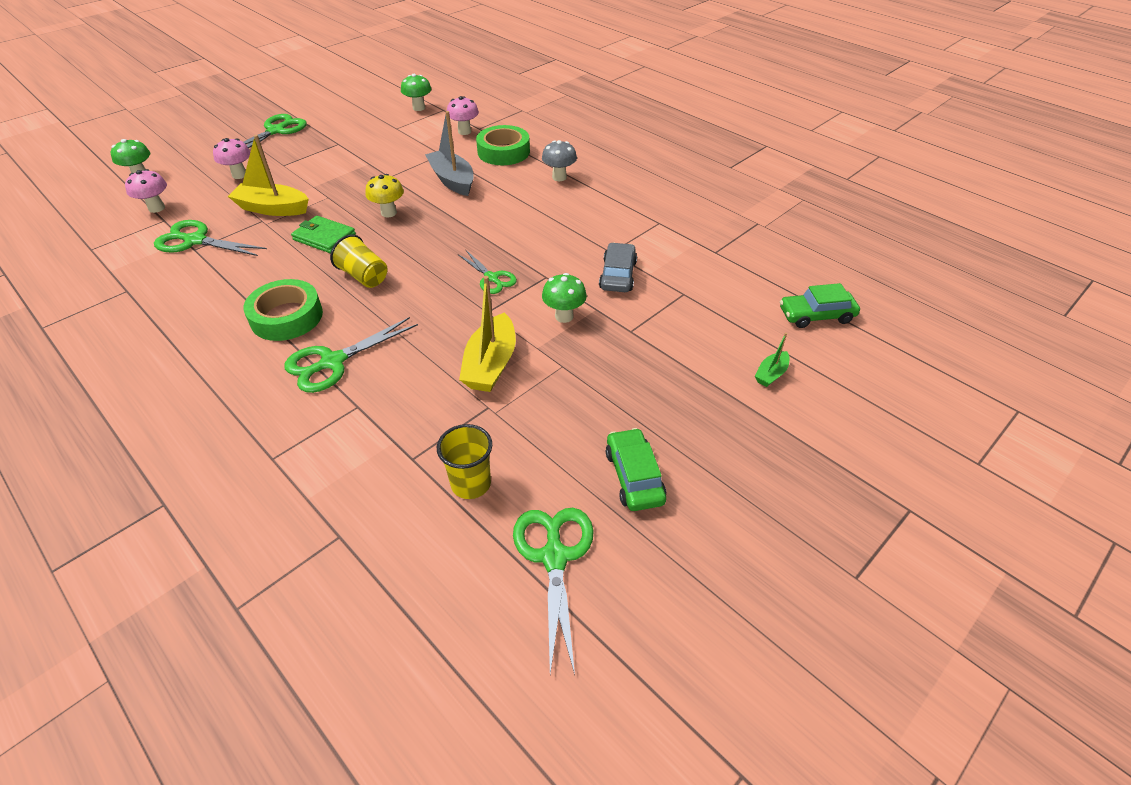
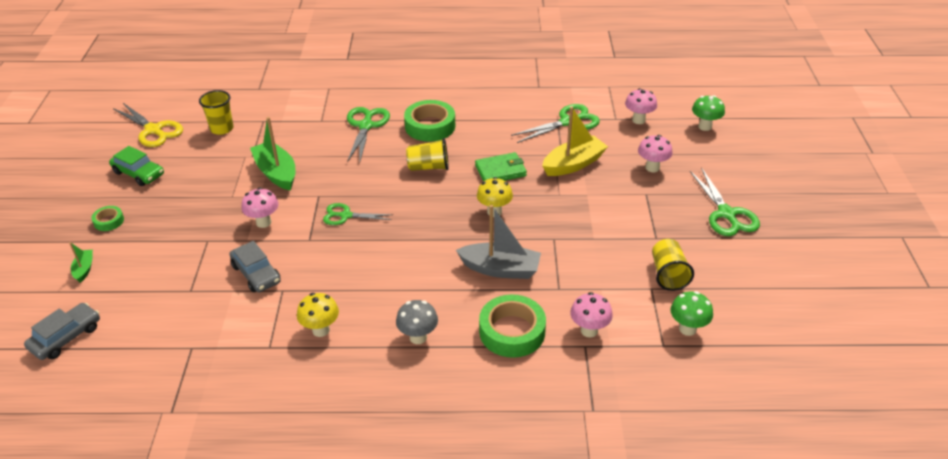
camera: 135 degrees right, 5 degrees down
yellow boat [459,276,516,392] -> green boat [250,117,295,191]
green scissors [513,508,594,675] -> yellow scissors [113,103,183,147]
green mushroom [542,273,587,323] -> pink mushroom [241,187,279,228]
green car [780,283,860,328] -> grey car [24,303,100,360]
none -> green tape [91,206,124,231]
none -> yellow mushroom [297,293,339,337]
none -> yellow cup [652,239,694,291]

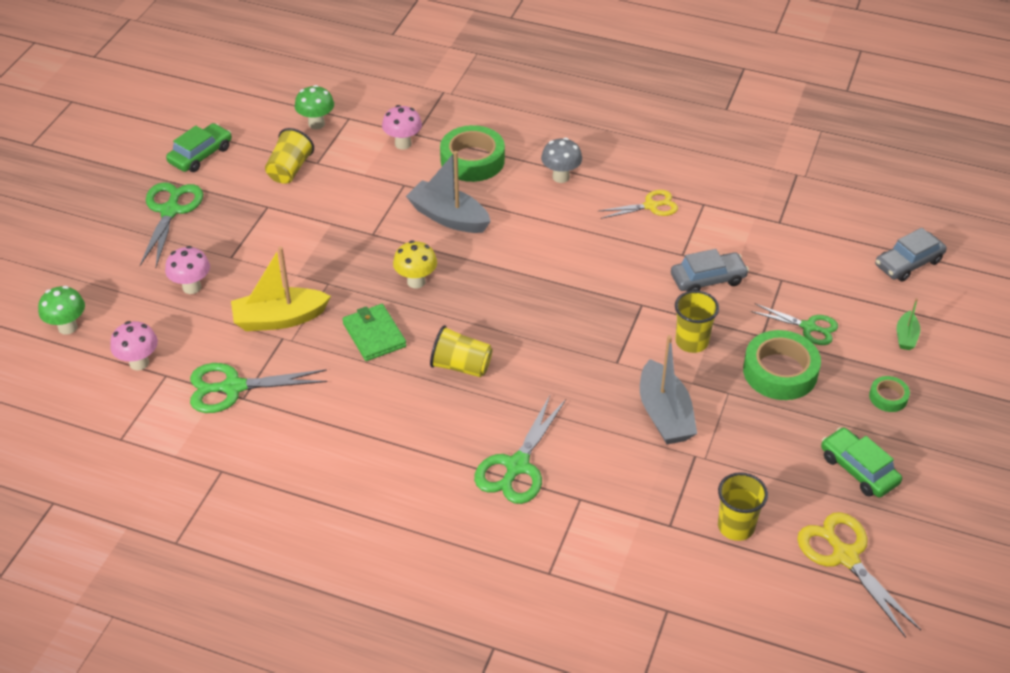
camera: 160 degrees left, 5 degrees up
grey car [230,241,281,292] -> grey car turned 90 degrees clockwise [671,249,749,292]
pink mushroom [241,187,279,228] -> yellow cup [675,291,719,353]
green boat [250,117,295,191] -> grey boat [640,335,697,444]
yellow mushroom [297,293,339,337] -> yellow scissors [599,190,678,219]
green scissors [323,203,393,225] -> green scissors moved to [751,304,838,345]
green tape [404,100,455,142] -> green tape moved to [743,330,821,400]
green wallet [475,152,527,182] -> green wallet turned 60 degrees clockwise [343,304,407,361]
none -> green car [166,123,232,172]

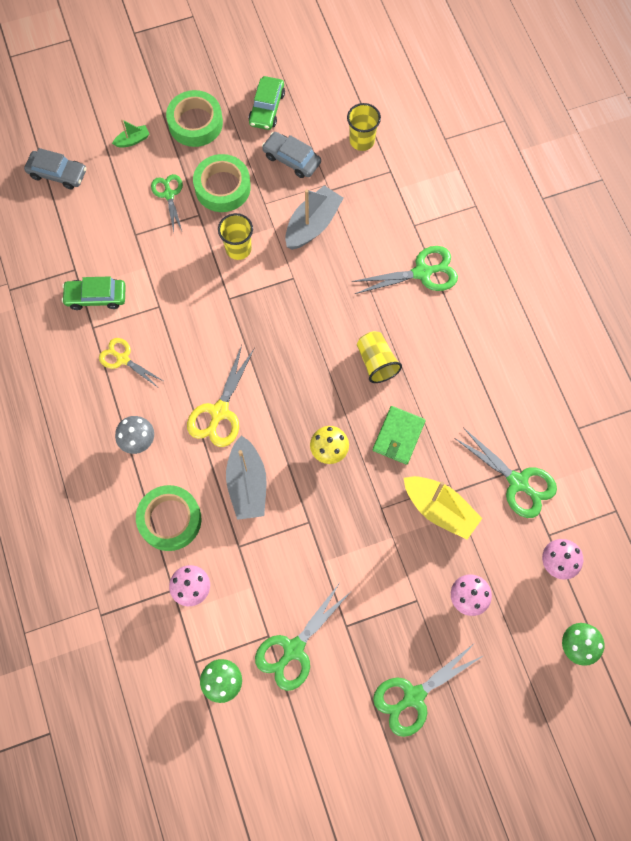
camera: 130 degrees left, 25 degrees up
green car [166,123,232,172] -> green car moved to [62,276,126,310]
yellow cup [265,128,314,184] -> green scissors [255,584,351,691]
grey car [671,249,749,292] -> grey car moved to [262,132,321,178]
yellow scissors [797,512,921,638] -> yellow scissors moved to [187,345,254,447]
green tape [869,376,910,412] -> green tape [166,90,223,147], size x1.98

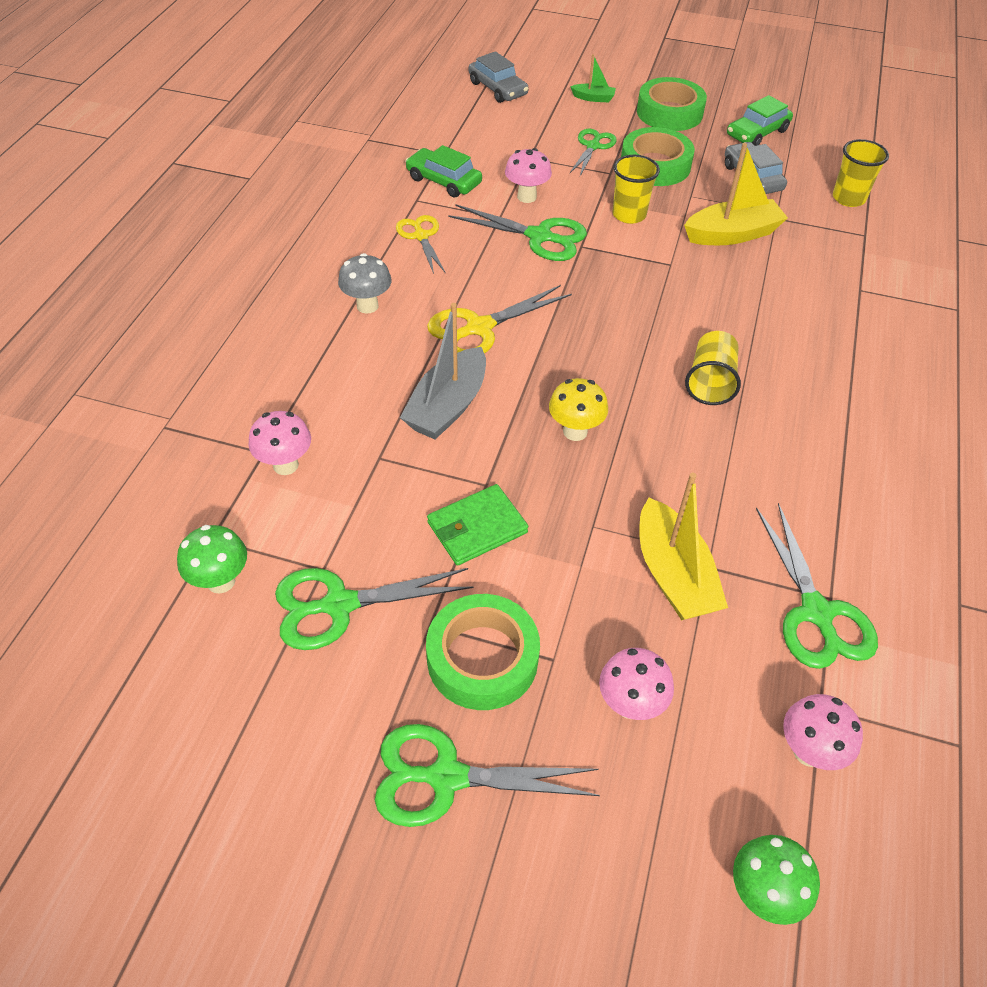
camera: 35 degrees right, 20 degrees down
green tape [136,485,201,551] -> green tape moved to [426,594,540,710]
grey boat [285,185,343,250] -> yellow boat [684,143,788,245]
green scissors [351,246,458,294] -> green scissors moved to [448,204,587,261]
green wallet [373,406,426,465] -> green wallet moved to [427,484,528,566]
none -> pink mushroom [505,148,552,203]

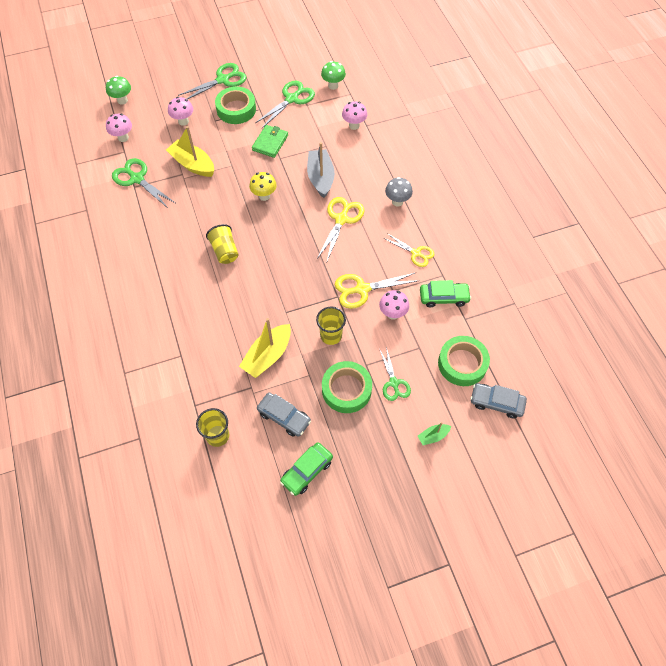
camera: 145 degrees right, 10 degrees up
green scissors [448,204,587,261] -> yellow scissors [335,273,420,309]
green tape [637,77,707,131] -> green tape moved to [438,336,490,386]
green car [727,95,793,146] -> green car turned 150 degrees counterclockwise [280,442,333,496]

